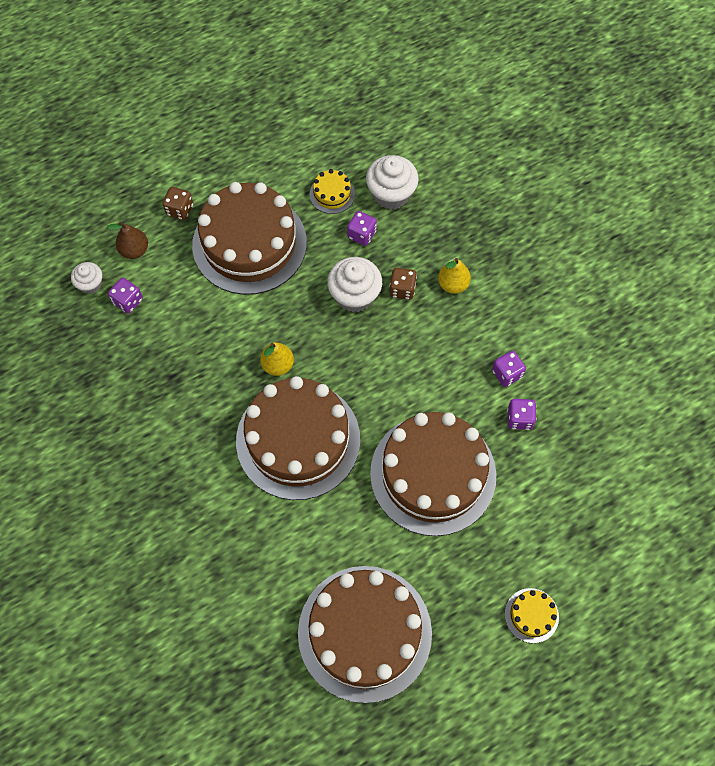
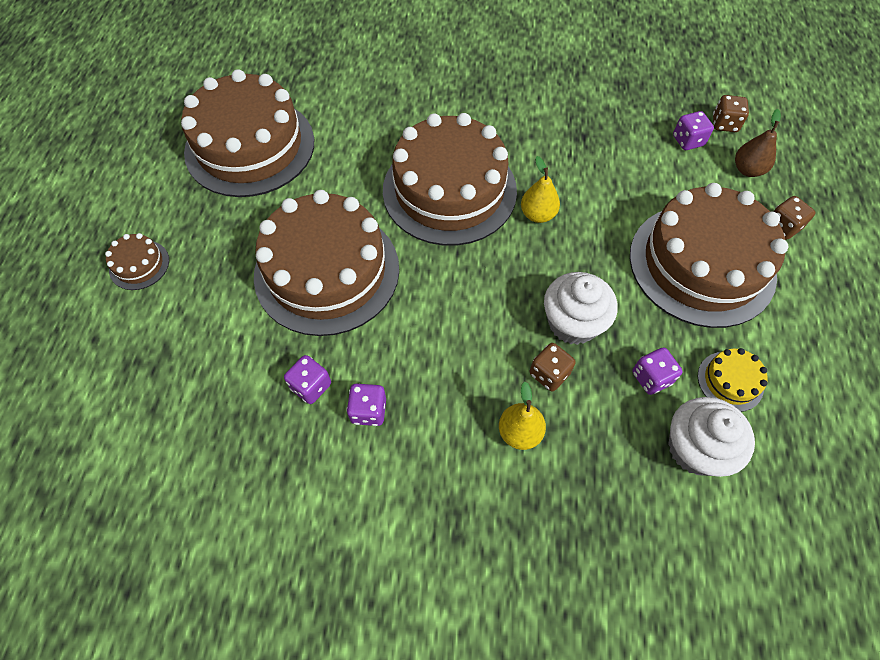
camera: 125 degrees right, 5 degrees down
white cupcake [71,262,102,294] -> brown dice [713,95,749,132]
yellow cake [505,588,559,643] -> brown cake [105,233,169,290]

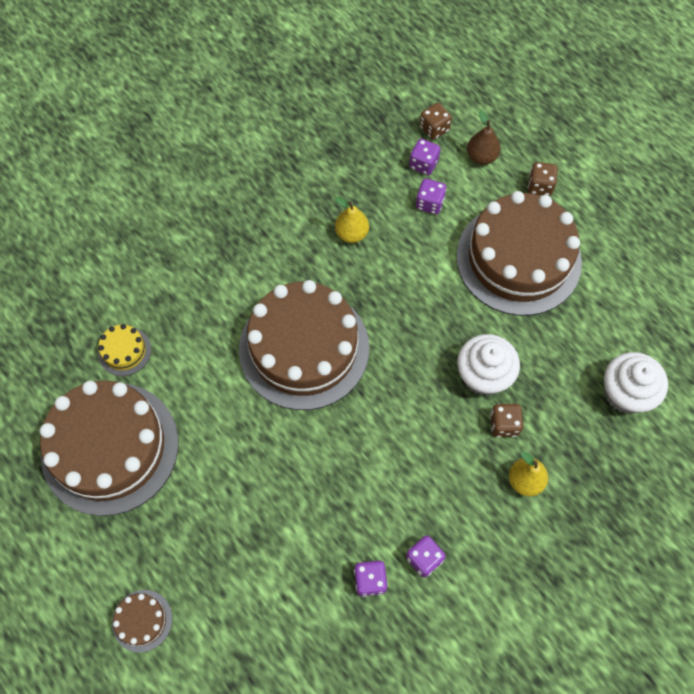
camera: 45 degrees left, 5 degrees up
brown cake [254,190,399,336] -> none
yellow pear [521,156,560,223] -> yellow pear moved to [335,197,369,243]
purple dice [632,347,683,395] -> purple dice moved to [416,179,447,214]
yellow cake [698,348,767,412] -> yellow cake moved to [98,324,151,376]

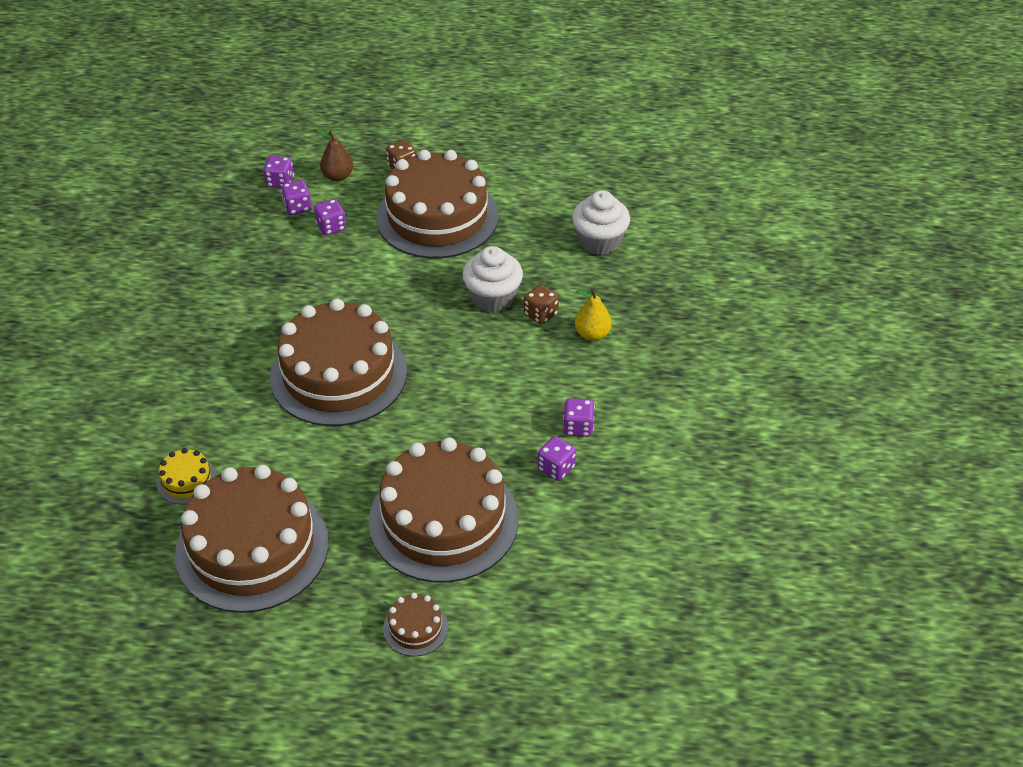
camera: 45 degrees left, 20 degrees down
yellow pear [335,197,369,243] -> none
brown dice [419,103,452,140] -> purple dice [263,156,294,188]
none -> brown cake [369,437,518,583]

